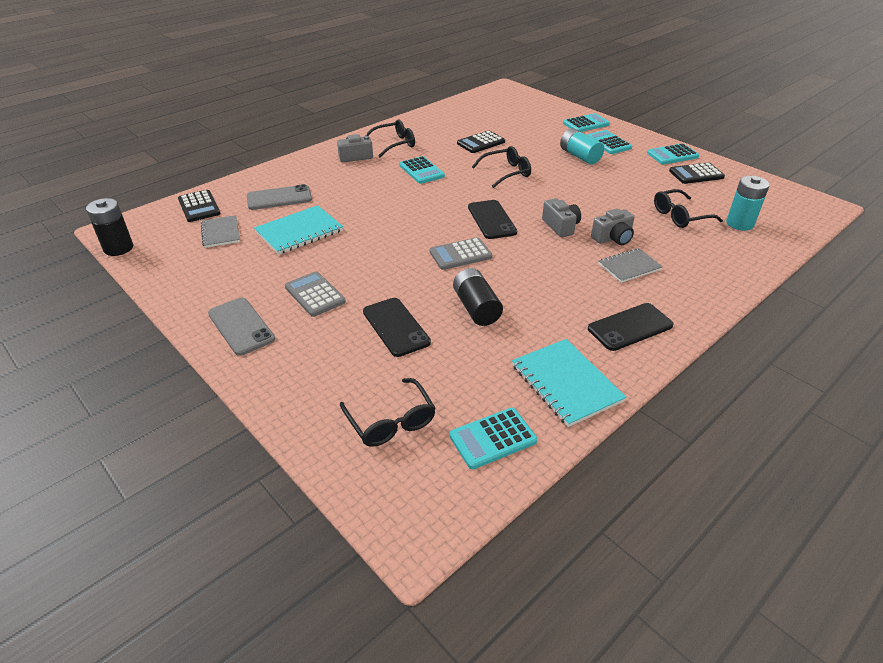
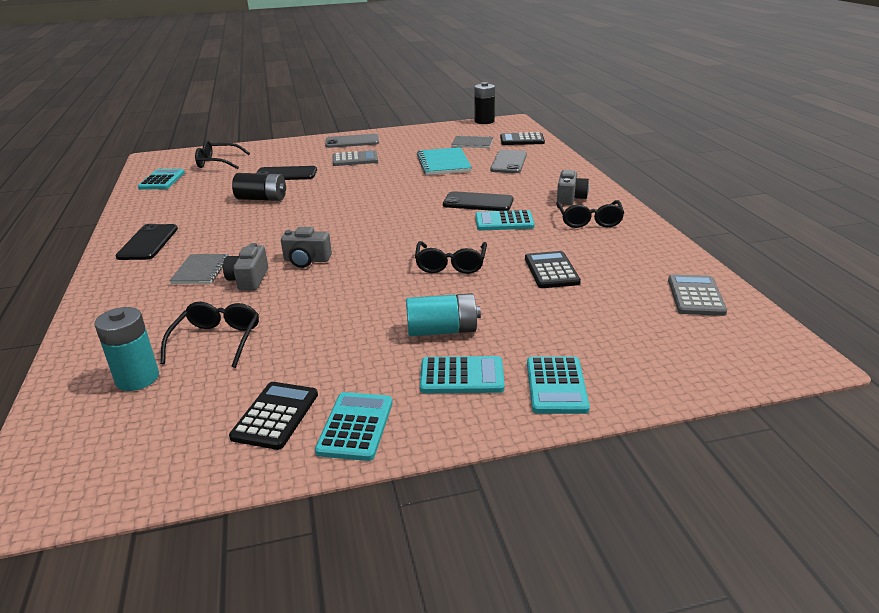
camera: 120 degrees right, 10 degrees down
grey calculator [430,237,492,270] -> grey calculator moved to [668,274,727,316]
black phone [468,200,517,239] -> black phone moved to [443,191,513,211]
turquoise notebook [512,339,627,427] -> none

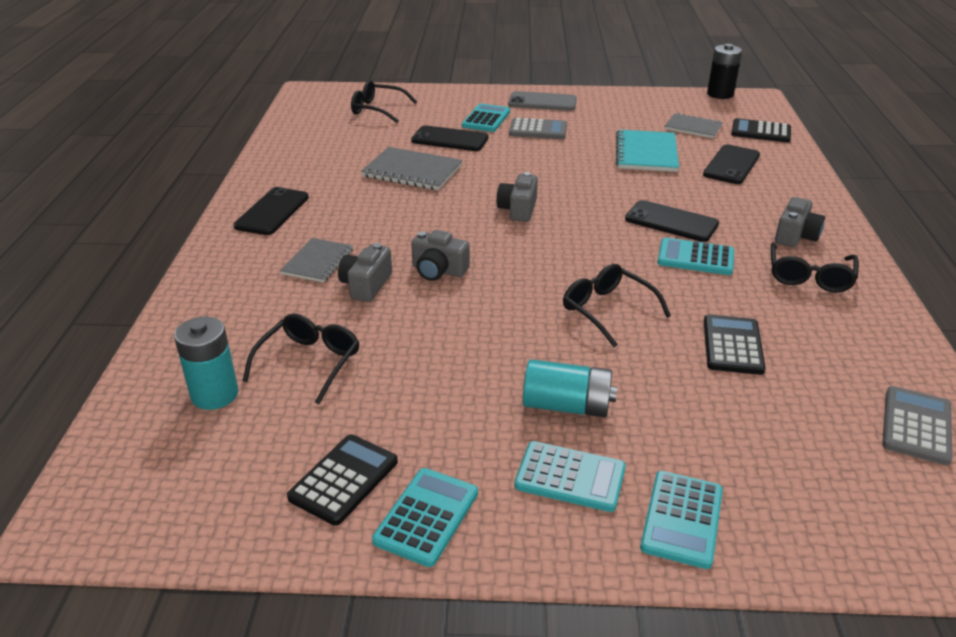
camera: 15 degrees right, 5 degrees up
turquoise calculator [138,169,185,190] -> turquoise calculator moved to [462,104,510,132]
black battery [232,173,286,201] -> grey notebook [361,147,463,190]
black glasses [415,241,487,274] -> black glasses turned 120 degrees clockwise [563,264,671,347]
grey phone [490,150,527,173] -> black phone [703,144,760,184]
none -> grey camera [497,172,538,222]

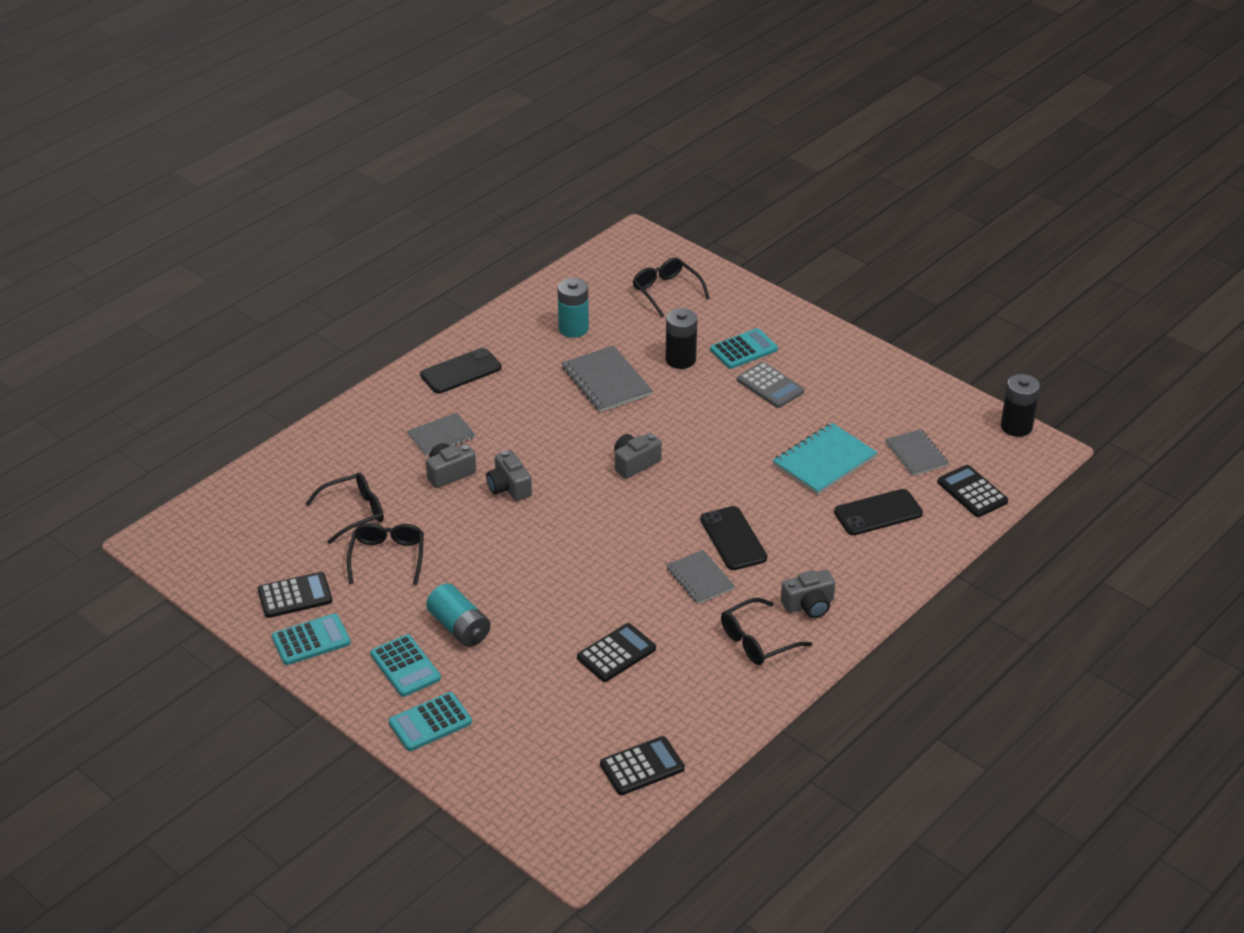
camera: 40 degrees right, 5 degrees up
turquoise battery [174,317,239,410] -> turquoise battery moved to [558,278,589,338]
black phone [411,125,489,151] -> black battery [666,308,697,369]
grey phone [508,91,577,111] -> none
black glasses [563,264,671,347] -> black glasses moved to [347,523,424,585]
turquoise calculator [657,238,734,275] -> grey notebook [666,550,735,604]
grey calculator [882,386,952,465] -> black calculator [600,736,685,795]

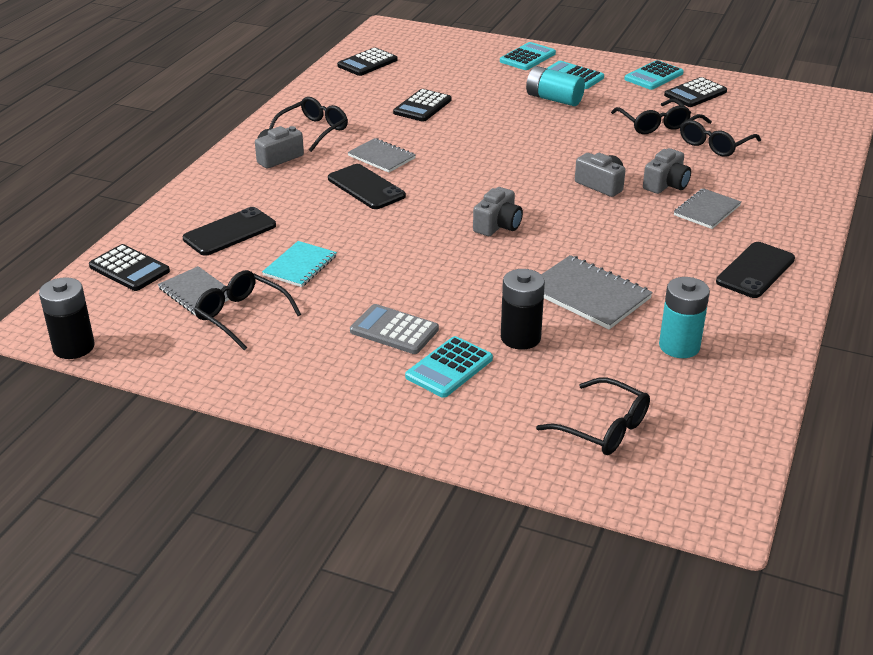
camera: 160 degrees right, 5 degrees down
turquoise notebook [773,423,878,495] -> turquoise notebook [262,241,337,287], size x0.66
none -> black glasses [194,270,301,350]

